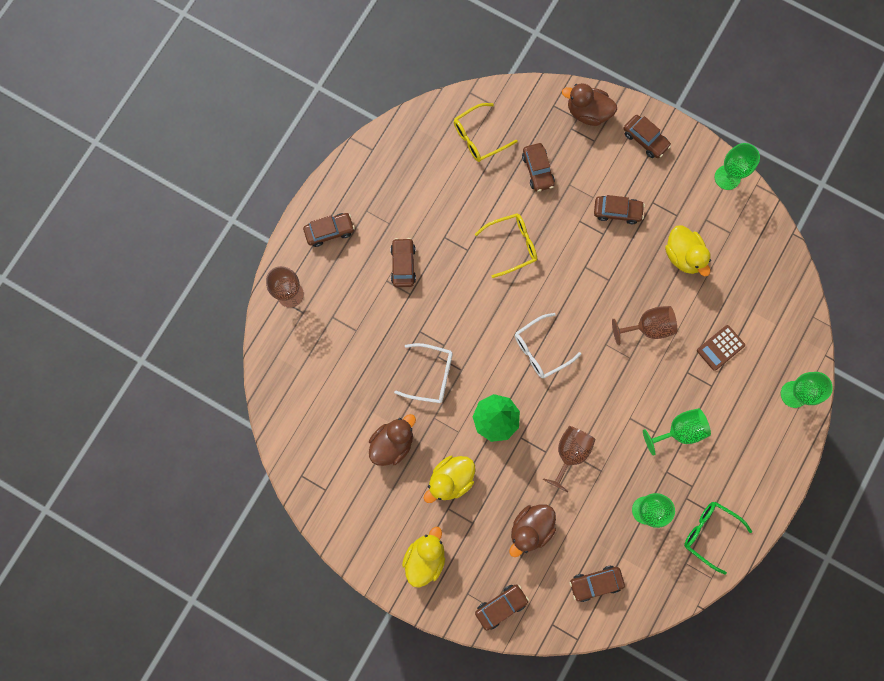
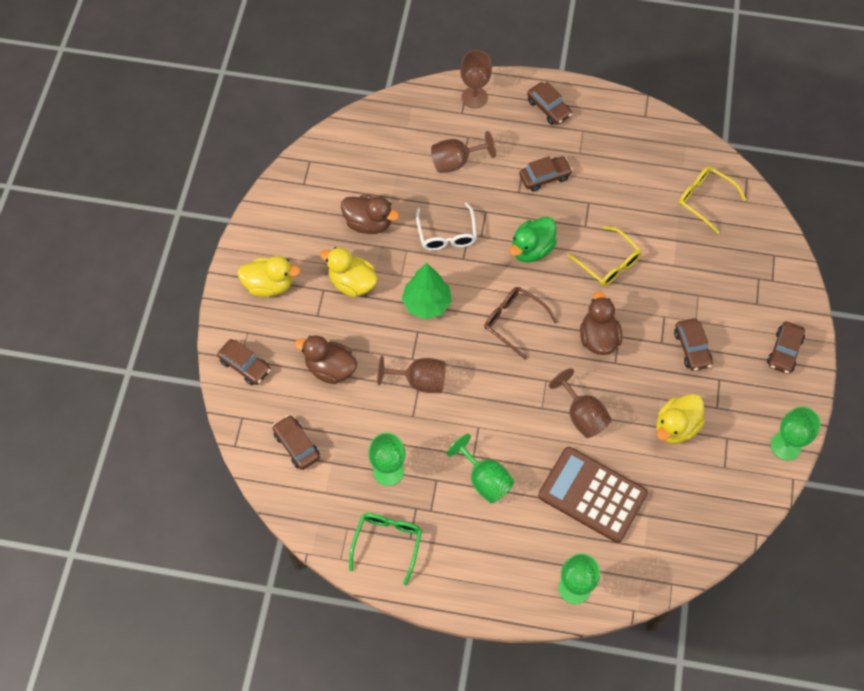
camera: 70 degrees right, 15 degrees down
white glasses [515,313,581,378] -> brown glasses [484,287,557,360]
brown car [522,143,555,192] -> none
brown duck [562,83,617,126] -> brown duck moved to [580,291,622,355]
brown calculator [697,325,745,371] -> brown calculator [538,447,648,543], size x1.96
none -> brown goblet [431,131,496,173]
none -> green duck [510,216,557,262]

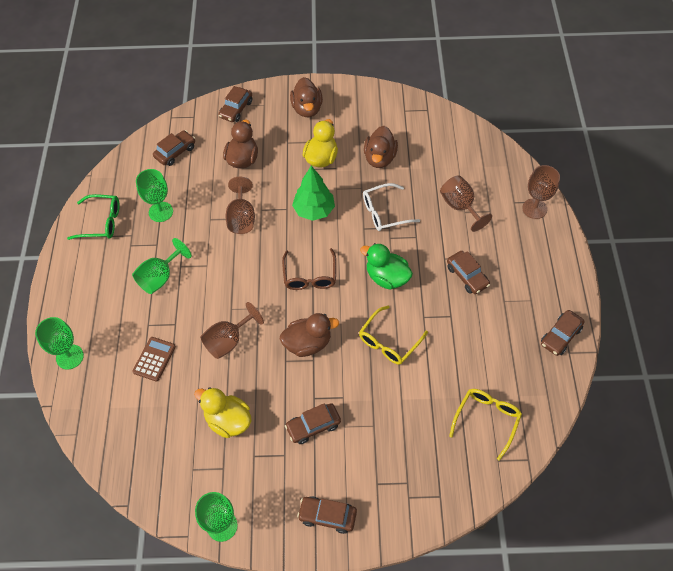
camera: 80 degrees right, 5 degrees down
yellow duck [237,256,301,297] -> brown duck [290,77,323,117]
brown glasses [484,287,557,360] -> brown glasses turned 150 degrees clockwise [282,248,336,290]
brown car [527,82,572,125] -> brown car moved to [541,310,584,356]
brown calculator [538,447,648,543] -> brown calculator [132,337,176,382], size x0.51

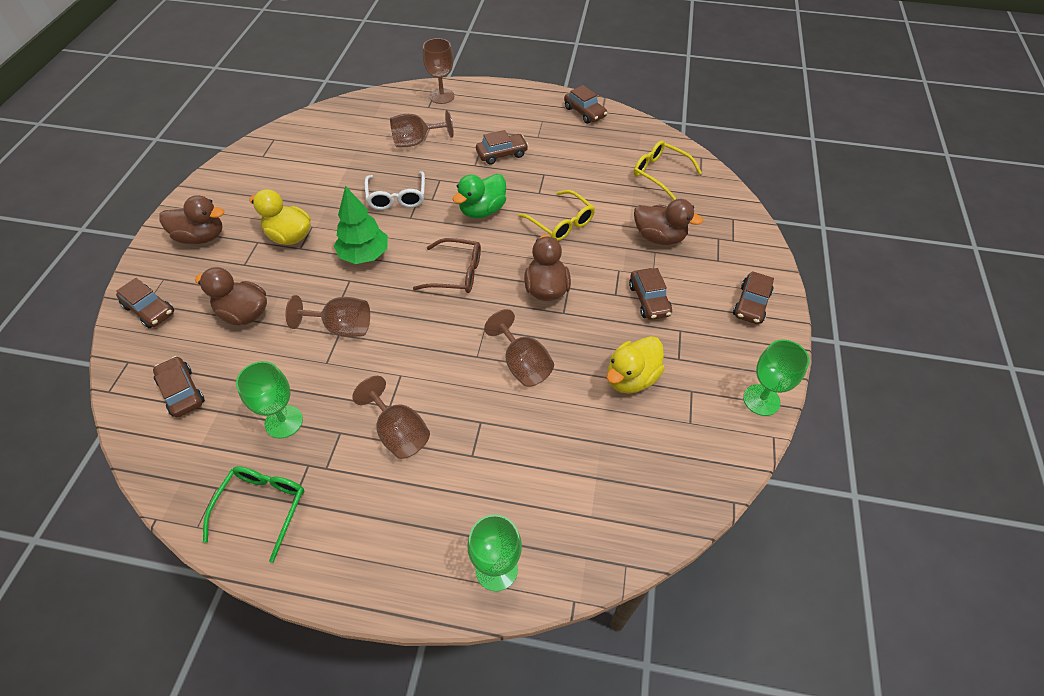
camera: 80 degrees left, 5 degrees down
green goblet [132,238,192,294] -> brown goblet [352,376,430,459]
brown calculator [132,337,176,382] -> none
brown duck [364,126,398,168] -> brown duck moved to [634,199,703,245]

